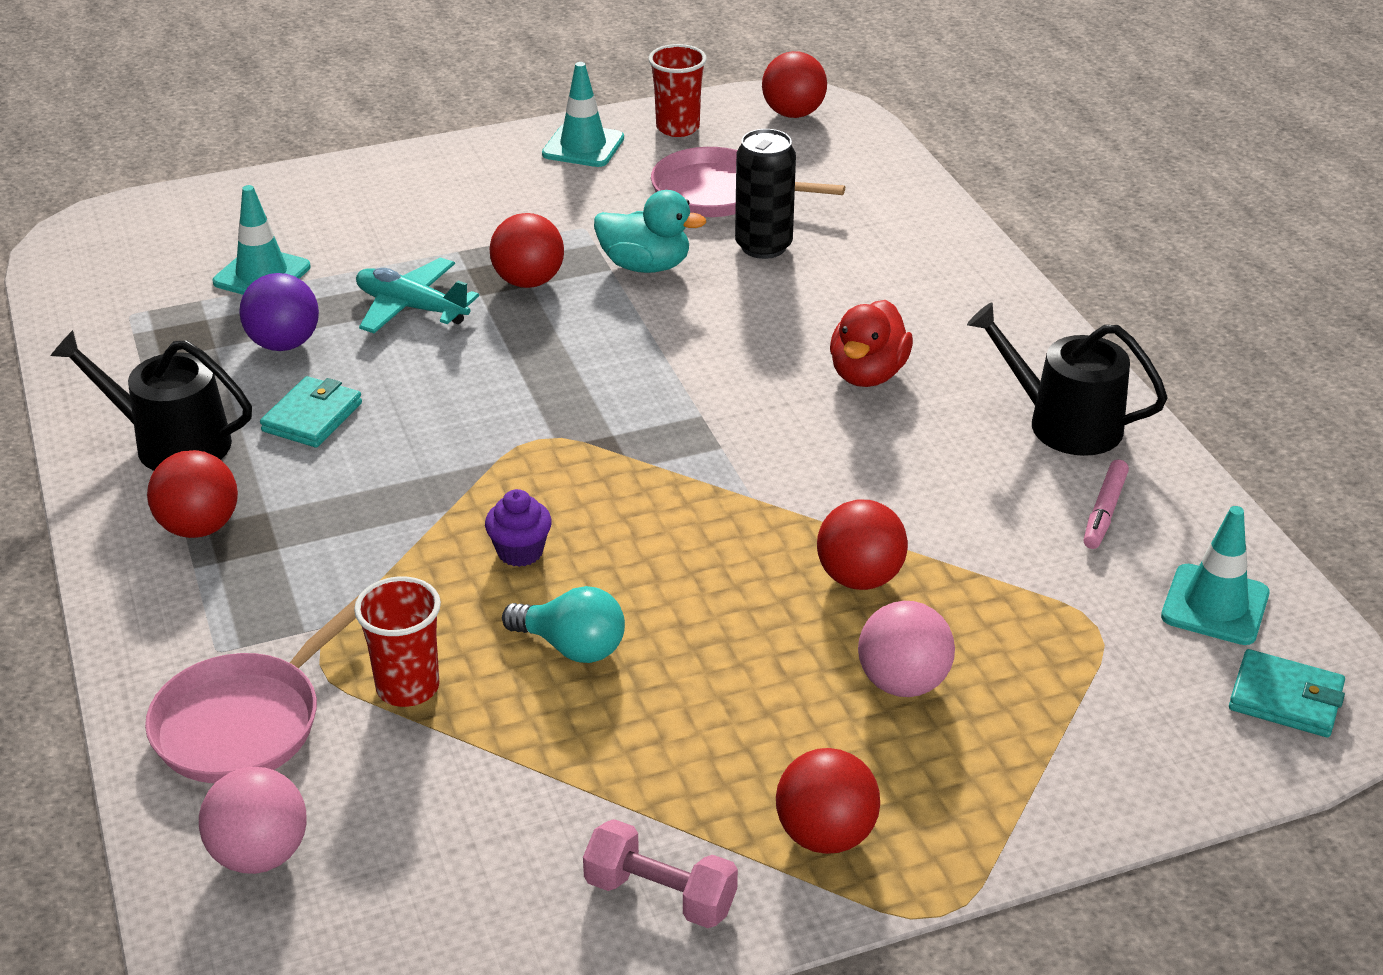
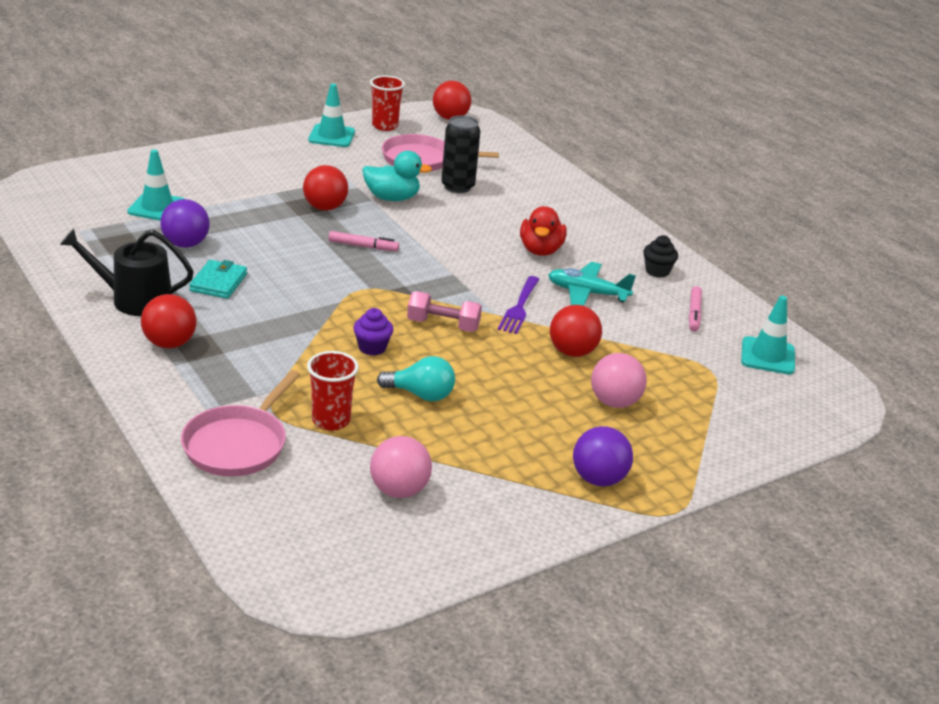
camera: 15 degrees left, 5 degrees down
pink ball [199,767,306,874] -> pink ball moved to [370,436,432,498]
turquoise plane [356,257,479,333] -> turquoise plane moved to [548,262,636,306]
pink dumbbell [583,819,738,928] -> pink dumbbell moved to [407,291,482,332]
red ball [776,748,880,854] -> purple ball [573,426,633,486]
black watering can [967,303,1168,456] -> black cupcake [643,235,678,278]
turquoise wallet [1229,649,1345,738] -> none
none -> pink marker [328,231,399,251]
none -> purple fork [498,276,539,334]

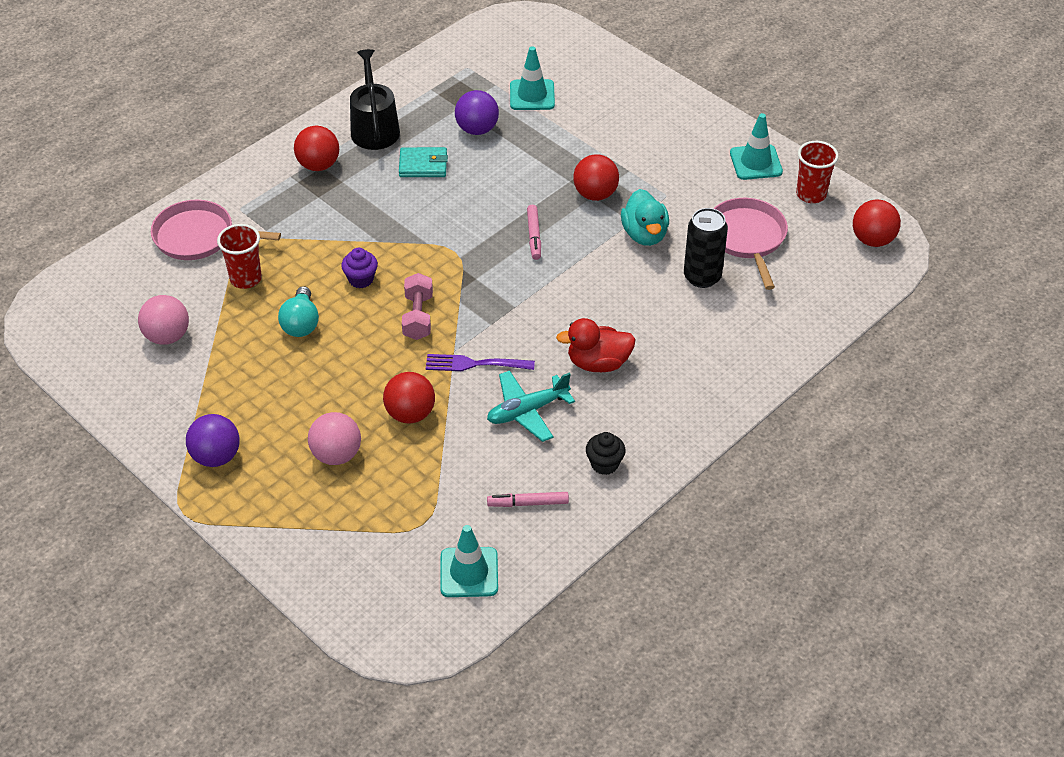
camera: 80 degrees right, 15 degrees up
turquoise plane [548,262,636,306] -> turquoise plane turned 120 degrees counterclockwise [487,370,575,442]

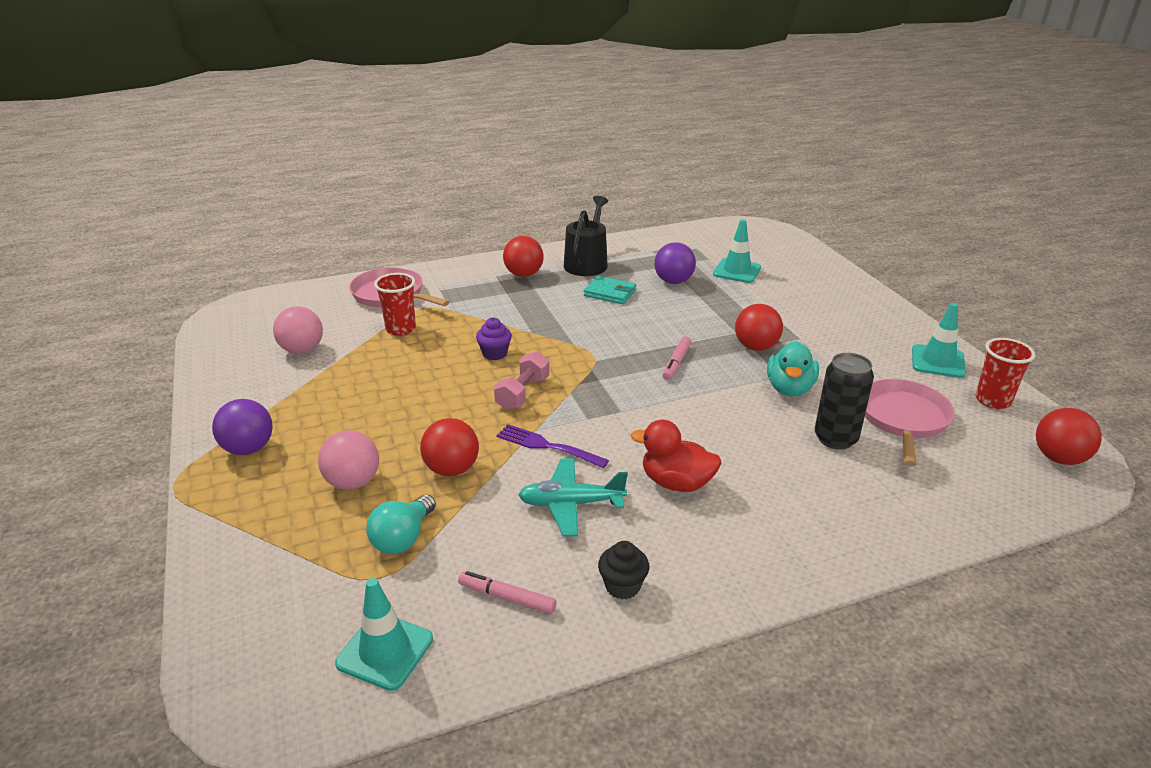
camera: 25 degrees right, 15 degrees down
turquoise light bulb [278,286,319,337] -> turquoise light bulb moved to [366,494,436,554]

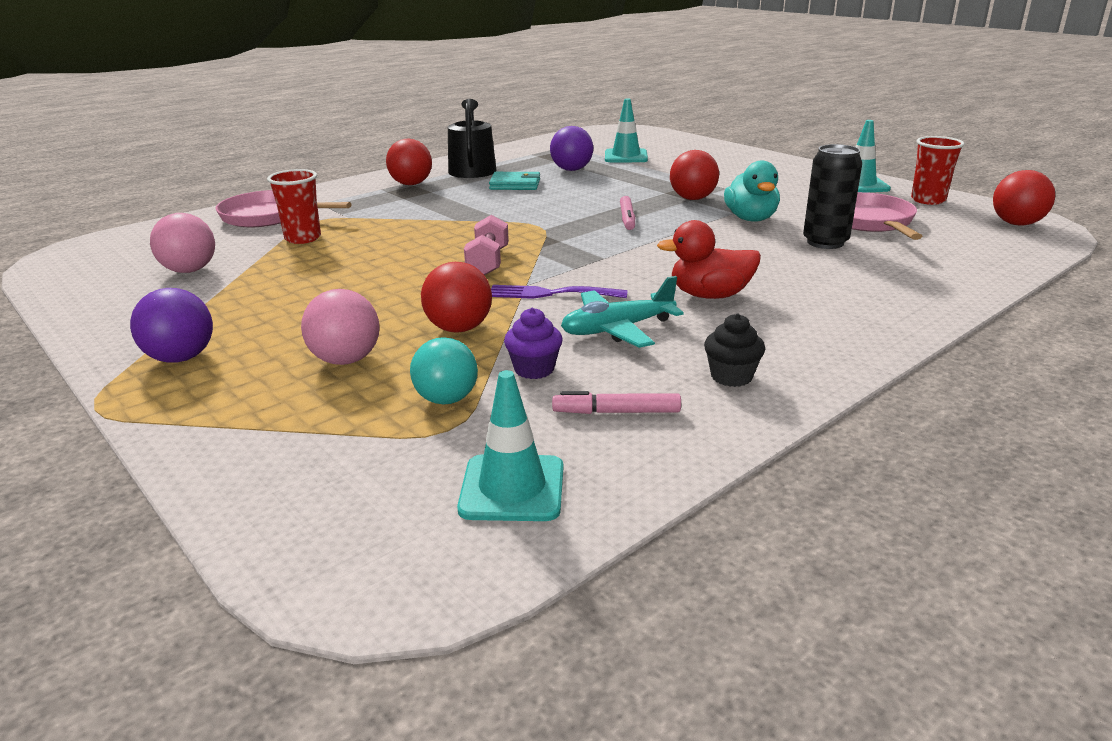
camera: 20 degrees left, 5 degrees down
purple cupcake [476,317,512,360] -> purple cupcake moved to [504,308,563,379]

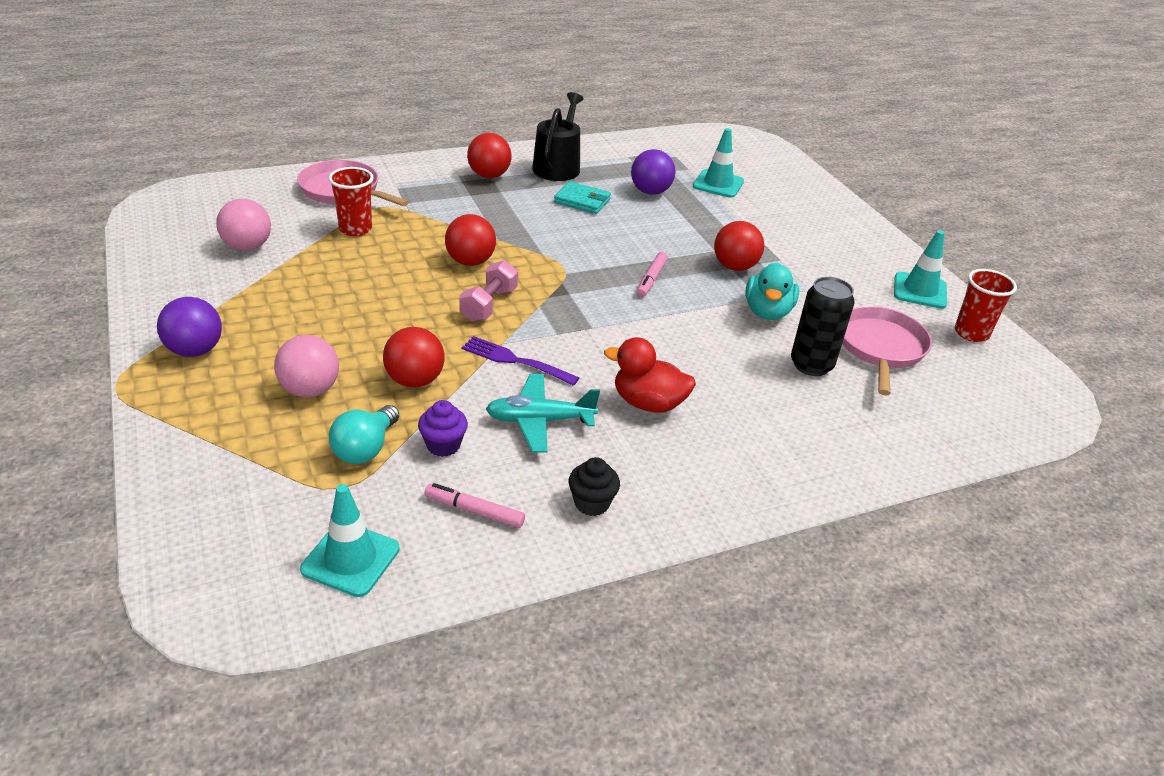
camera: 15 degrees right, 10 degrees up
red ball [993,170,1055,226] -> red ball moved to [445,214,496,266]

